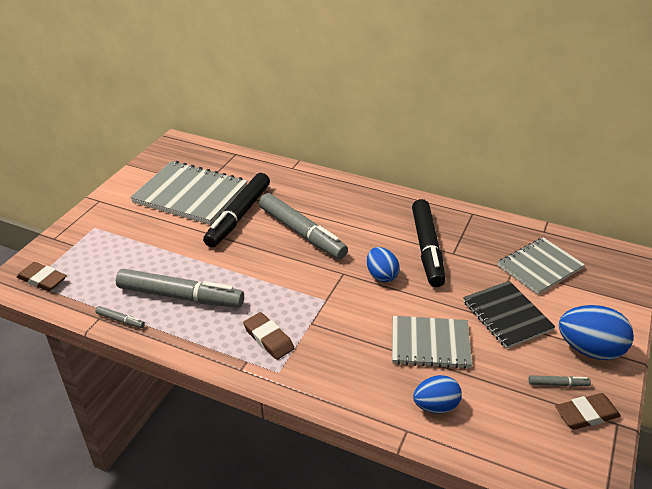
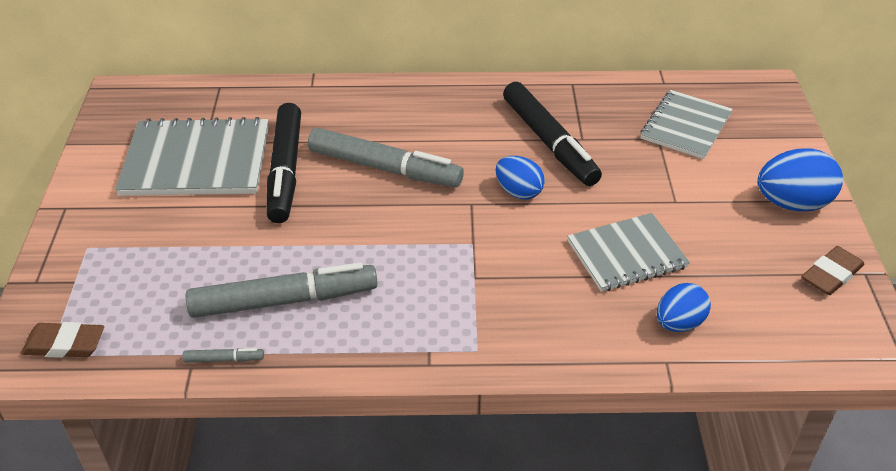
camera: 25 degrees left, 5 degrees up
brown eraser [243,312,295,360] -> none
black notebook [463,281,555,349] -> none
grey marker [528,375,591,387] -> none

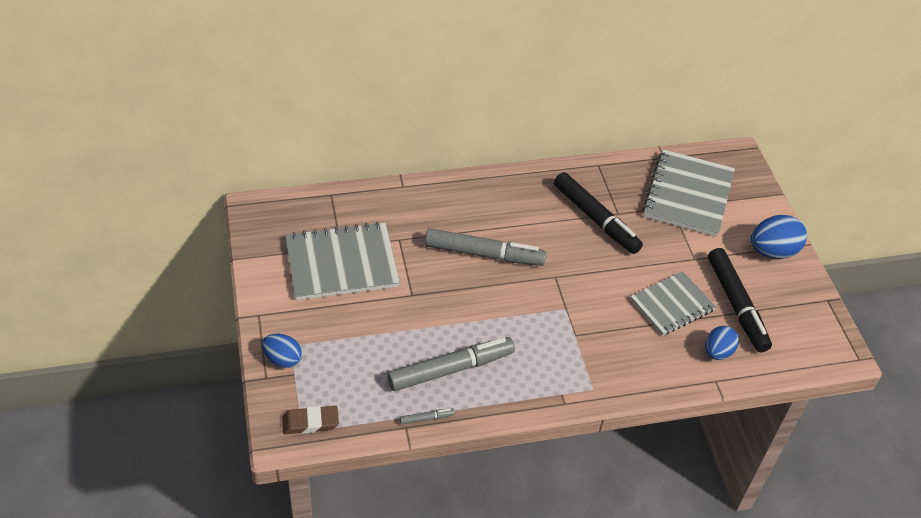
camera: 15 degrees left, 5 degrees up
black marker [267,103,301,223] -> black marker moved to [708,248,772,352]
blue egg [496,156,545,200] -> blue egg moved to [262,334,302,368]
grey notebook [640,90,733,159] -> grey notebook [642,149,735,237], size x1.53
brown eraser [802,246,865,295] -> none

